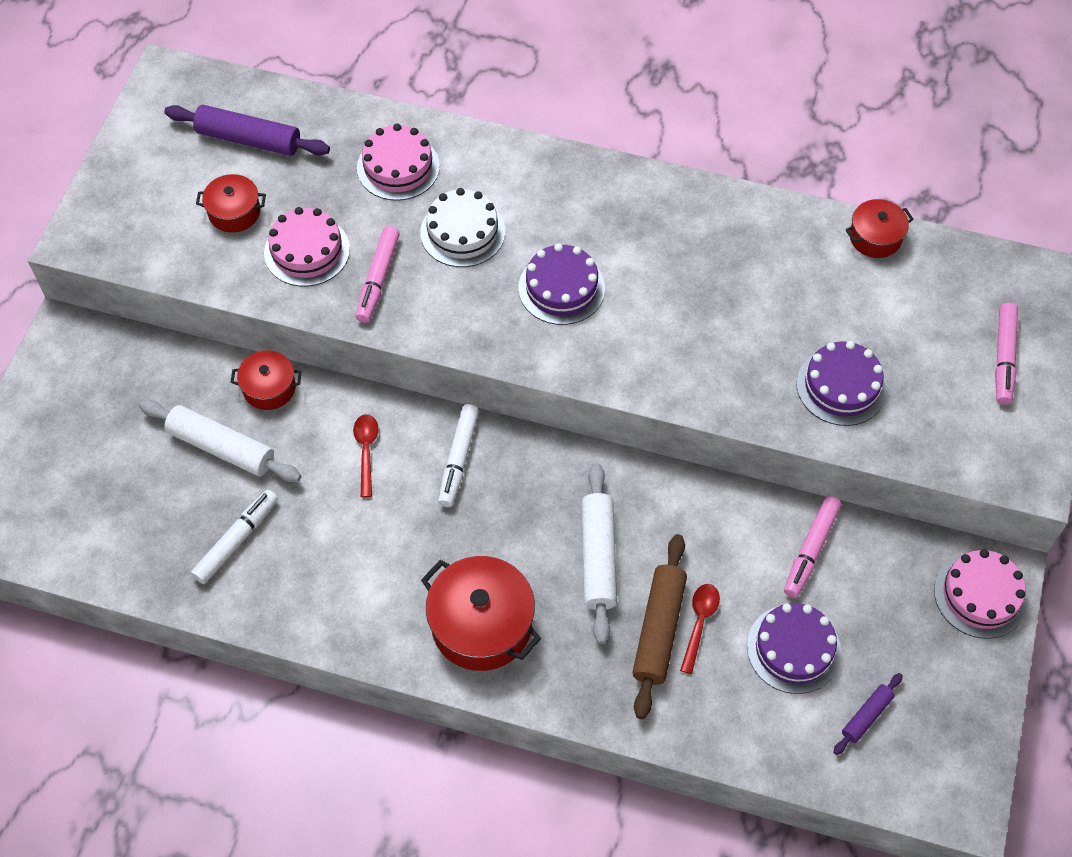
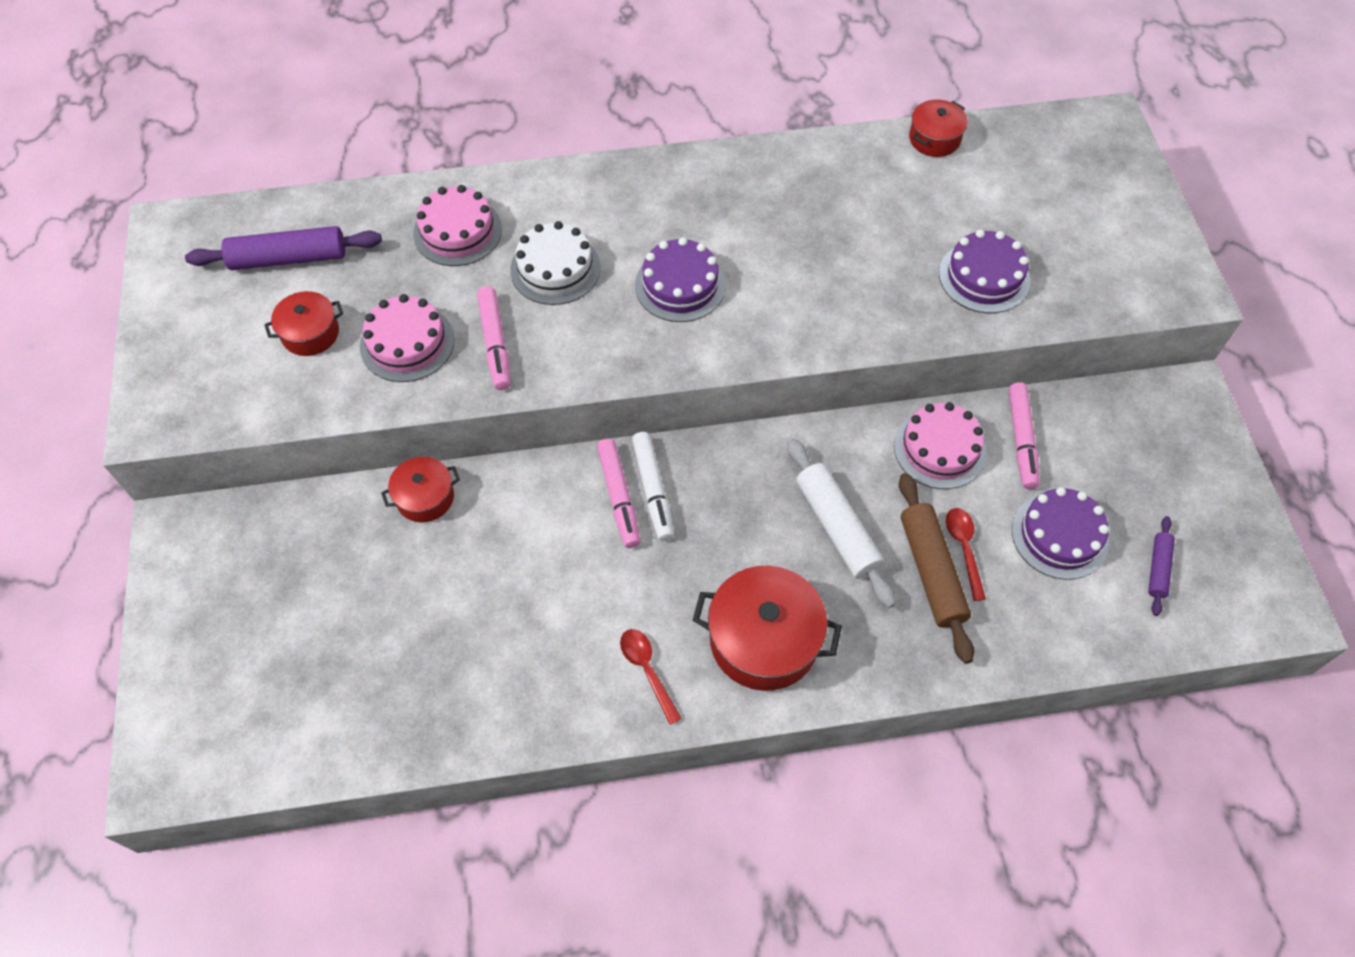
camera: 25 degrees left, 0 degrees up
white rolling pin [139,400,301,482] -> none
white marker [191,490,278,584] -> none
red spoon [353,414,379,497] -> red spoon moved to [620,629,682,725]
pink cake [934,549,1028,639] -> pink cake moved to [894,402,987,489]
pink marker [995,303,1018,405] -> pink marker moved to [597,438,640,548]

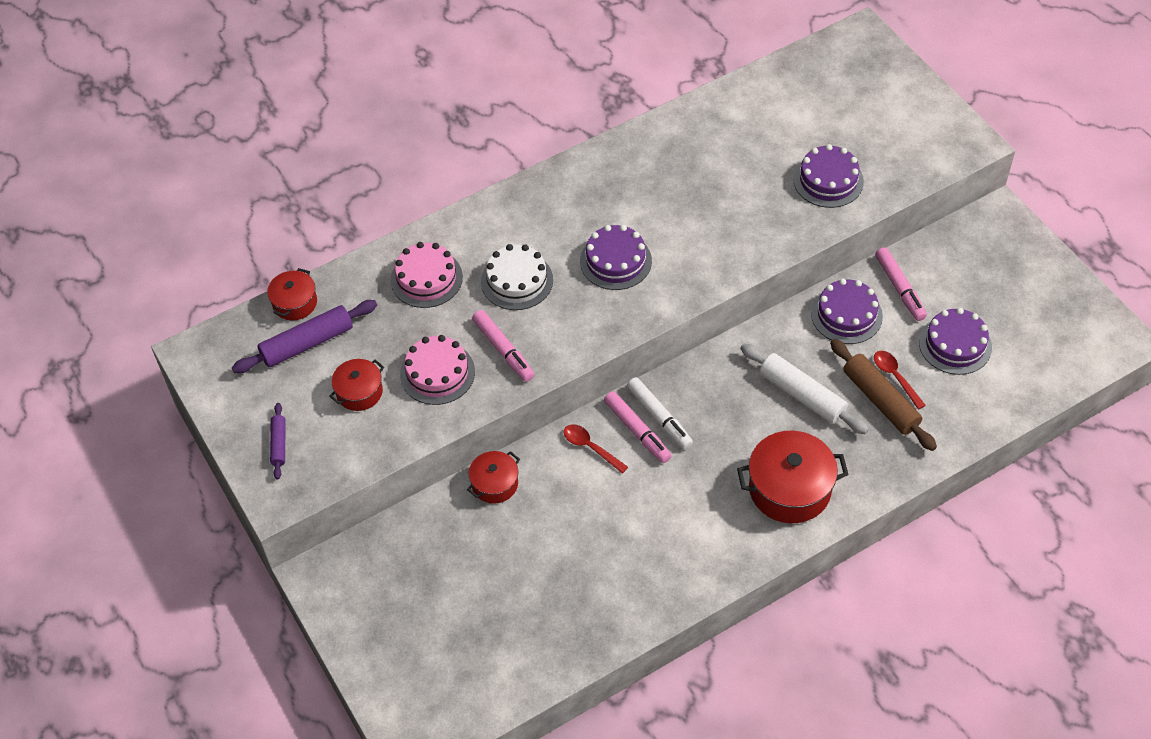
camera: 20 degrees left, 5 degrees down
red spoon [620,629,682,725] -> red spoon moved to [564,424,628,474]
pink cake [894,402,987,489] -> purple cake [811,279,883,344]
red pot [909,99,968,157] -> red pot moved to [267,268,317,320]
purple rolling pin [1148,516,1175,616] -> purple rolling pin moved to [270,403,286,480]

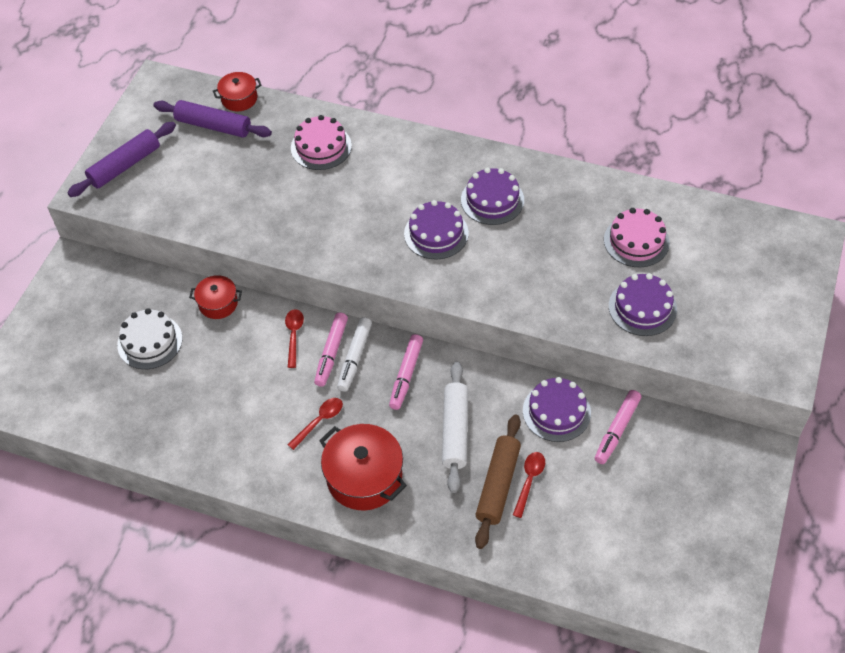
camera: 50 degrees right, 0 degrees up
purple rolling pin [270,403,286,480] -> purple rolling pin [67,122,176,197], size x1.85
red pot [330,359,384,411] -> none
pink cake [400,335,475,405] -> pink cake moved to [604,208,670,267]
pink marker [472,310,534,382] -> pink marker moved to [389,334,423,410]
white cake [481,244,553,310] -> white cake moved to [117,308,183,369]
purple cake [919,308,992,375] -> purple cake moved to [461,168,524,225]
none -> red spoon [288,398,343,450]

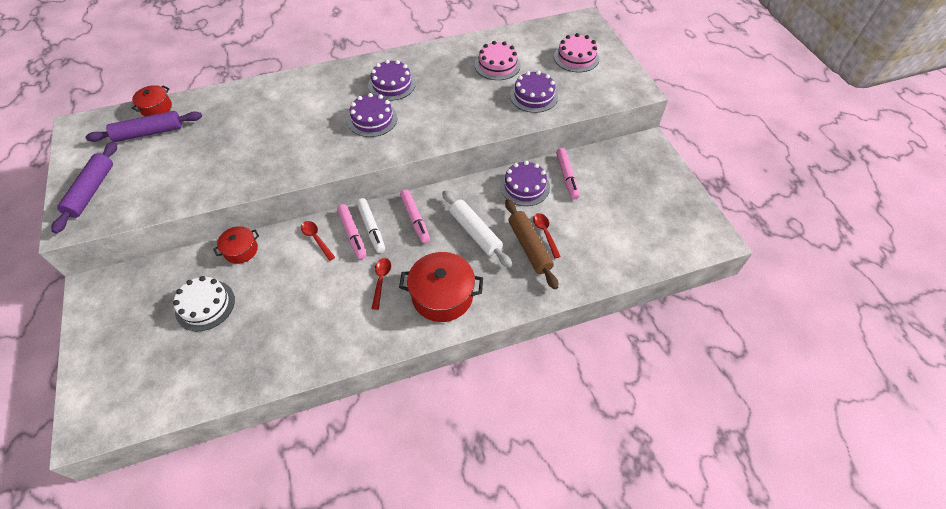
camera: 40 degrees left, 0 degrees up
pink cake [291,115,352,170] -> pink cake moved to [554,33,599,72]

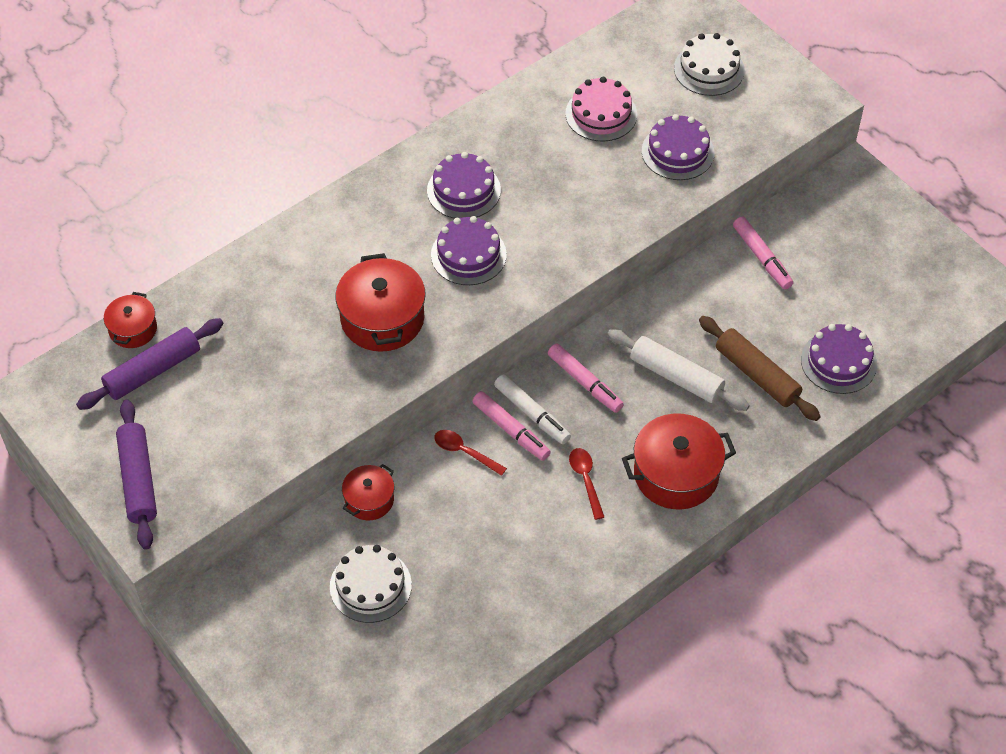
camera: 20 degrees left, 0 degrees up
purple cake [500,161,550,206] -> purple cake moved to [801,324,877,394]
red spoon [533,213,561,258] -> none
pink cake [554,33,599,72] -> white cake [674,33,745,96]
none -> red pot [335,253,426,352]

